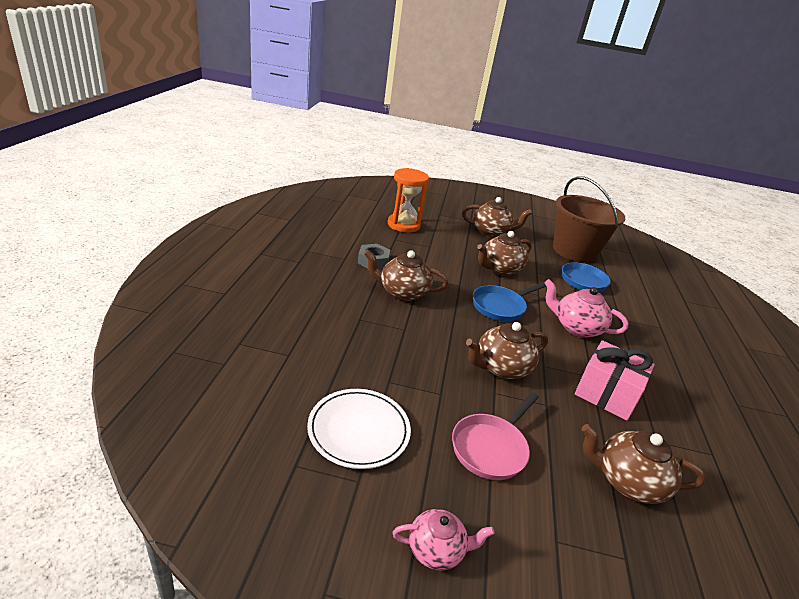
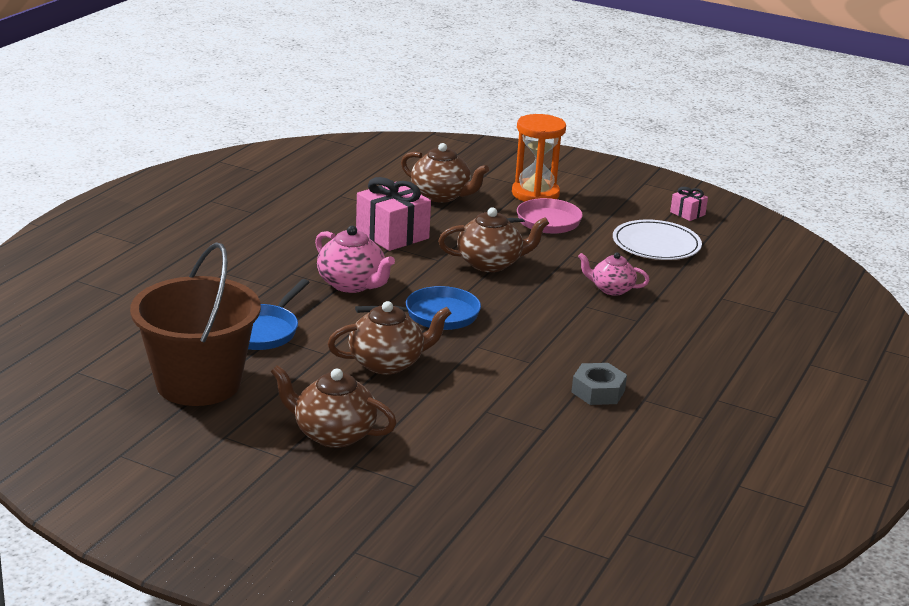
camera: 160 degrees left, 5 degrees down
brown teapot [364,250,448,301] -> none
orange hourglass [388,168,429,233] -> orange hourglass moved to [512,114,566,202]
pink teapot [393,509,494,570] -> pink teapot moved to [578,253,649,296]
none -> pink gift [670,187,708,221]

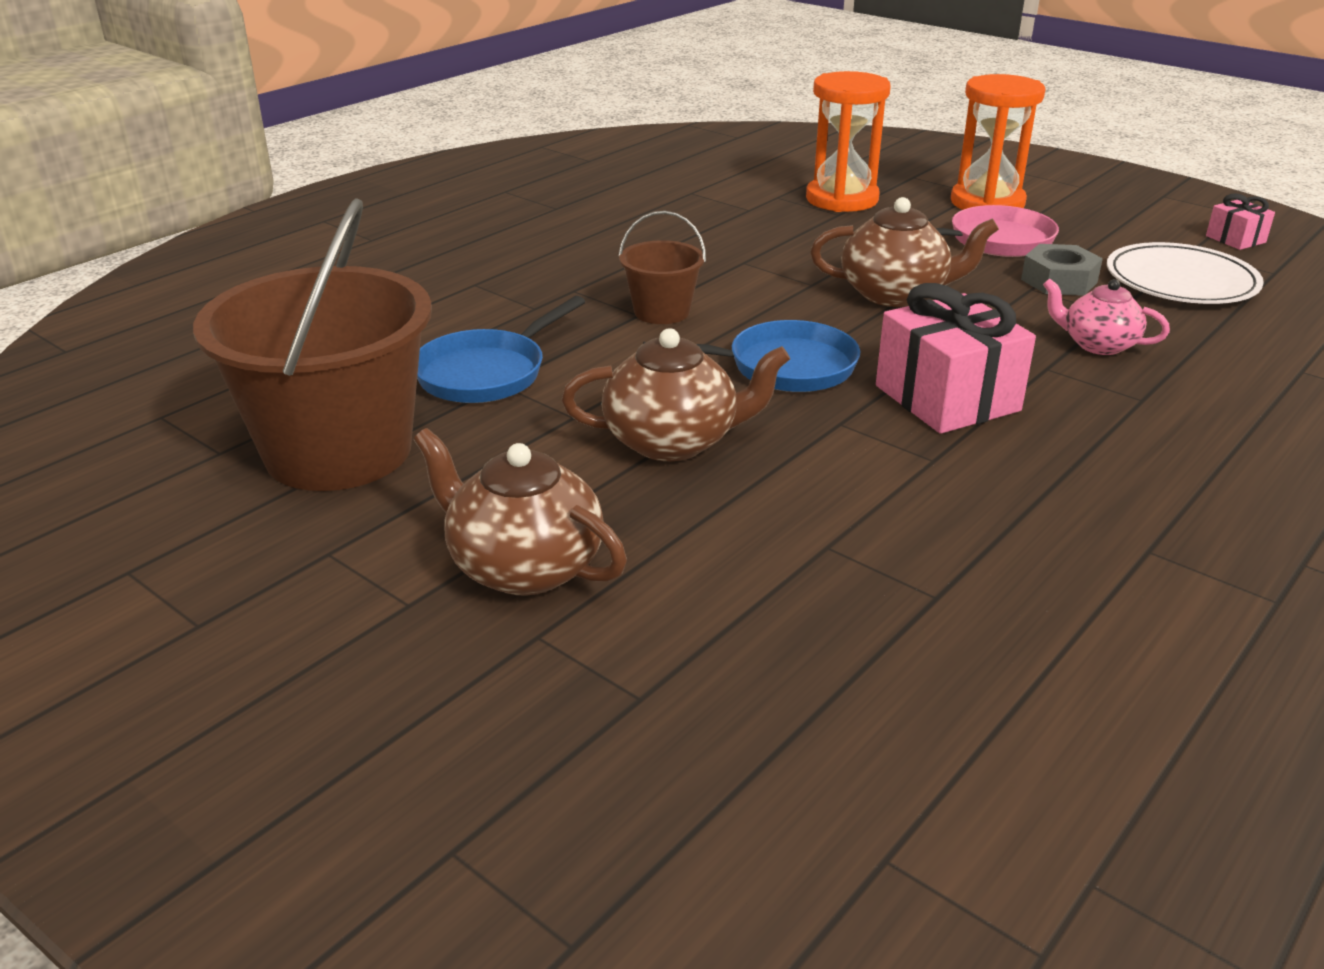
camera: 15 degrees right, 5 degrees up
pink teapot [315,226,395,293] -> brown bucket [619,211,706,324]
pink gift [356,177,431,251] -> pink gift moved to [876,283,1036,434]
brown teapot [401,143,489,203] -> orange hourglass [806,71,891,212]
grey nut [572,363,627,405] -> grey nut moved to [1021,244,1103,296]

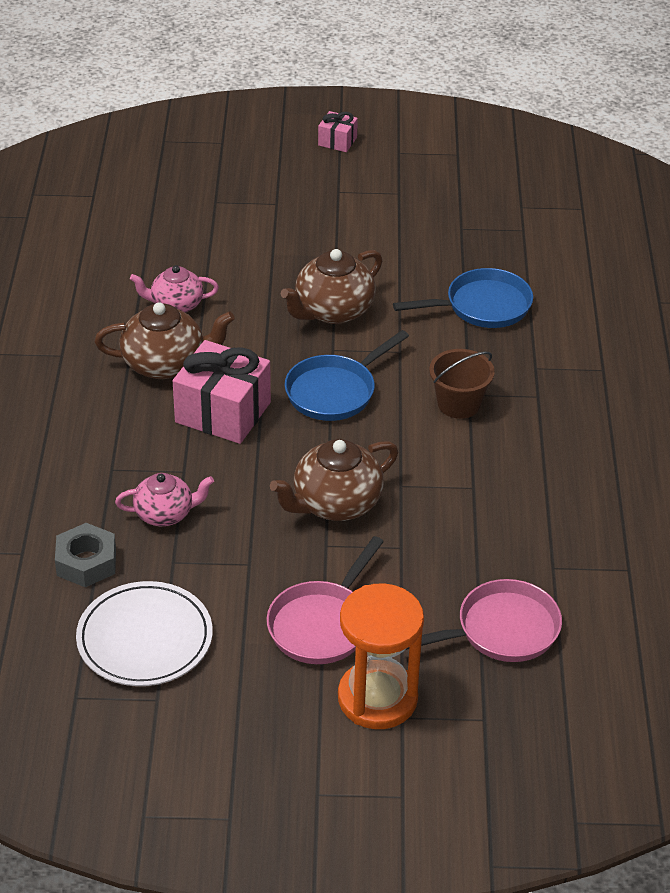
camera: 140 degrees right, 10 degrees up
brown bucket [193,198,432,491] -> none
brown teapot [413,428,627,596] -> brown teapot moved to [95,302,235,379]
blue pan [417,296,585,403] -> blue pan turned 75 degrees clockwise [393,268,533,328]
orange hourglass [806,71,891,212] -> pink pan [405,579,562,662]
grey nut [1021,244,1103,296] -> grey nut moved to [55,523,116,587]
pink gift [1206,193,1275,250] -> pink gift moved to [318,111,358,152]
none -> pink teapot [130,265,219,313]

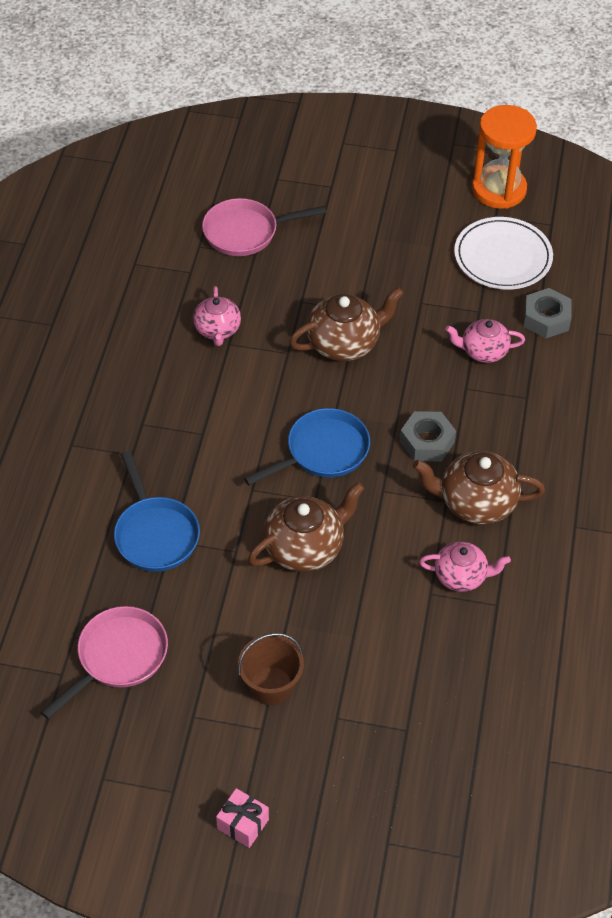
camera: 170 degrees left, 10 degrees up
pink gift [173,340,271,444] -> grey nut [400,411,456,461]
pink pan [266,536,384,664] -> pink pan moved to [41,606,168,719]
orange hourglass [338,584,424,729] -> orange hourglass moved to [472,105,537,209]
blue pan [393,268,533,328] -> blue pan turned 105 degrees counterclockwise [114,451,200,572]
brown bucket [429,349,495,419] -> brown bucket moved to [238,633,304,705]
none -> pink teapot [193,286,241,346]

